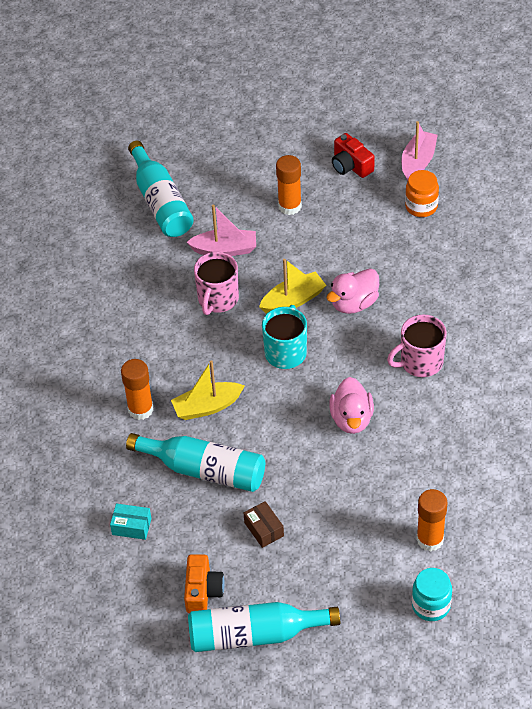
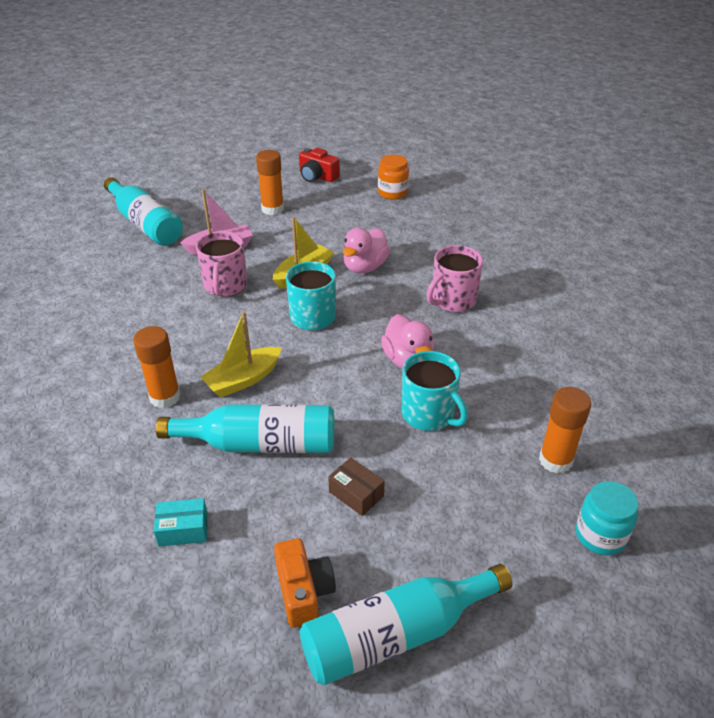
camera: 20 degrees left, 10 degrees down
pink boat [401,121,438,181] -> none
none -> turquoise mug [402,351,468,431]

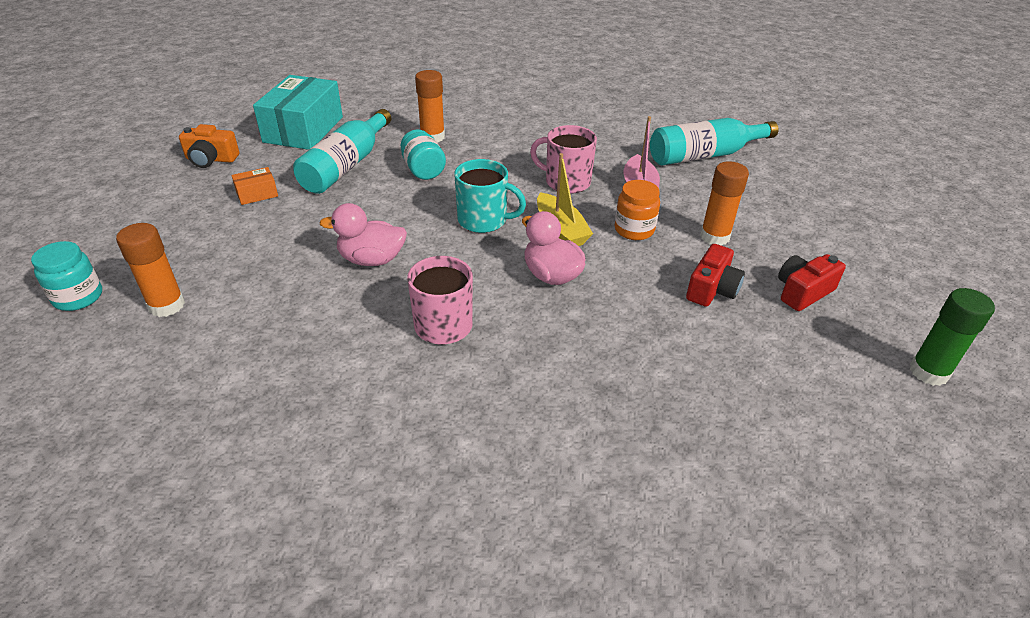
camera: 110 degrees right, 0 degrees up
turquoise box [154,498,208,547] -> turquoise box [253,75,343,150], size x2.27
yellow boat [200,311,282,398] -> turquoise jar [401,129,446,180]
turquoise bottle [300,564,512,685] -> none
brown box [328,457,385,516] -> orange box [231,167,278,205]
orange jar [378,154,409,200] -> orange jar moved to [615,180,660,240]
turquoise mug [402,351,468,431] -> none
none -> red camera [686,244,745,307]
none -> green glue stick [910,288,995,386]

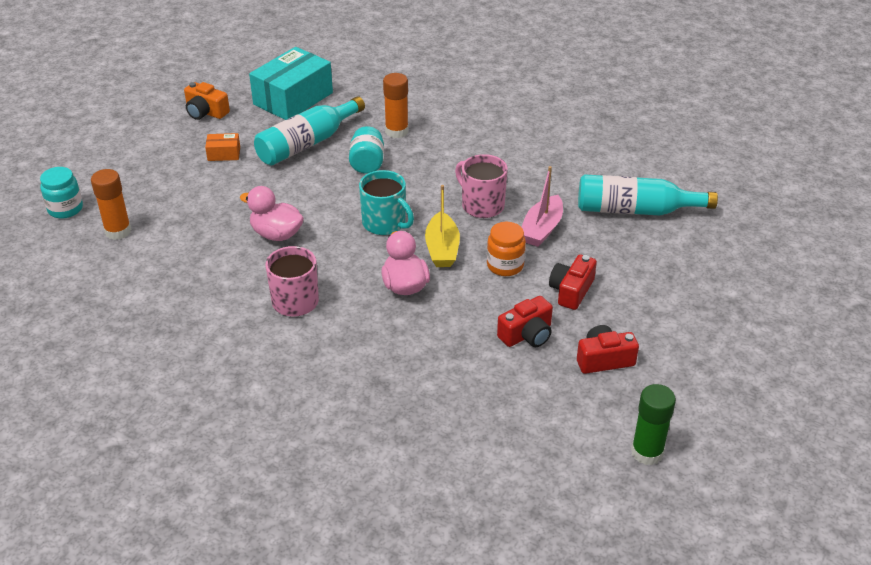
camera: 25 degrees right, 0 degrees up
orange glue stick [700,161,749,246] -> red camera [549,255,597,310]

